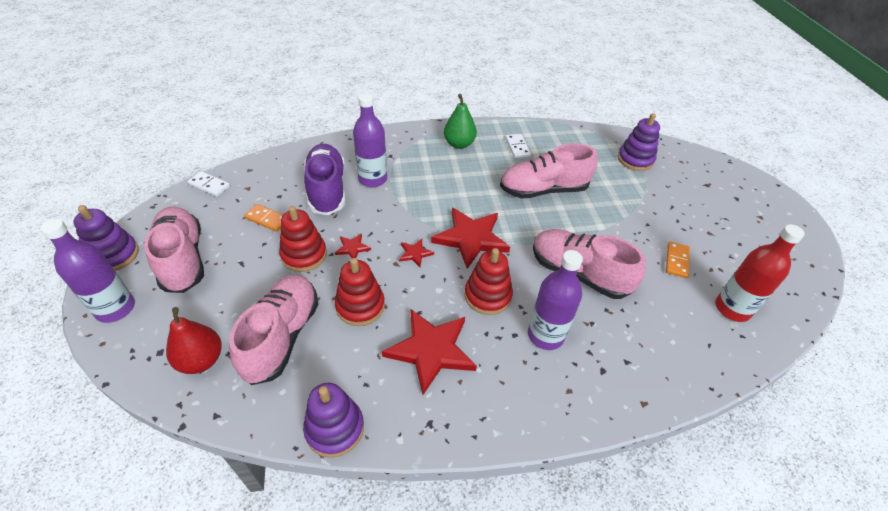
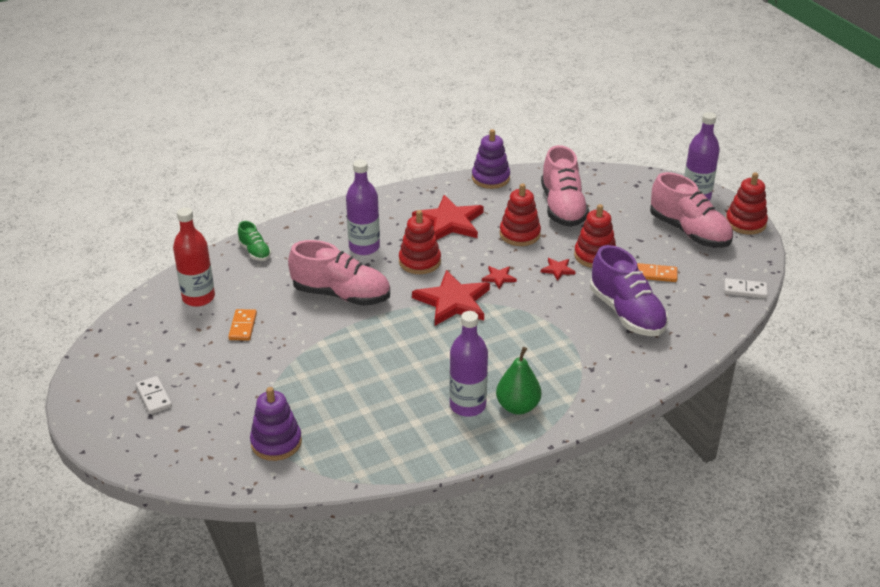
camera: 165 degrees right, 10 degrees down
purple stacking toy [73,205,139,271] -> red stacking toy [726,172,768,235]
red pear [166,307,222,374] -> none
purple bottle [353,93,387,187] -> purple bottle moved to [449,311,488,417]
pink shoe [500,143,598,199] -> none
white domino [505,134,531,158] -> white domino moved to [136,376,172,414]
none -> green shoe [238,221,271,261]

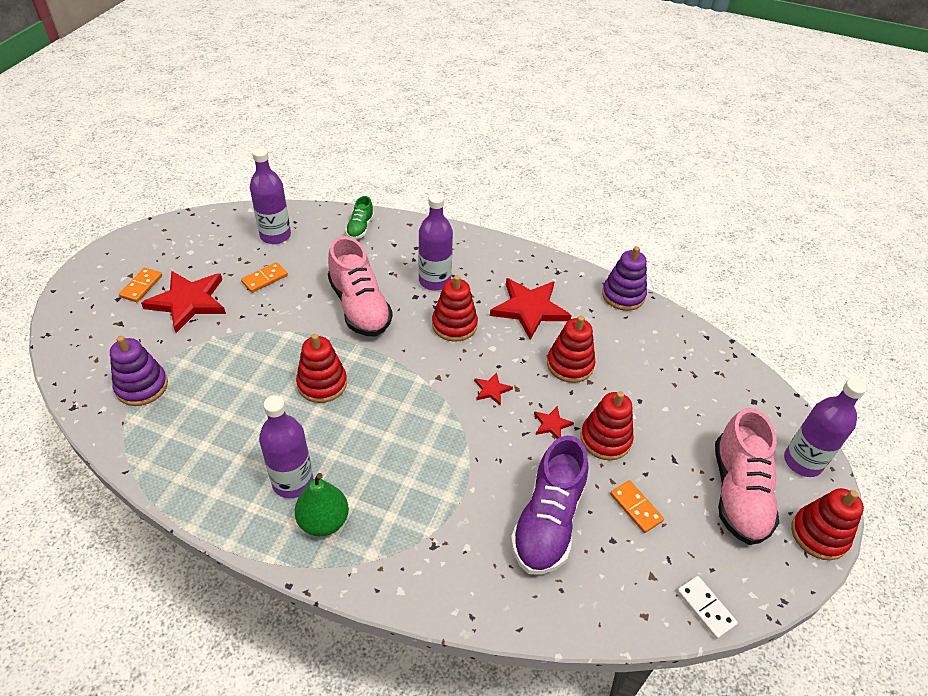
camera: 45 degrees right, 10 degrees up
white domino [136,376,172,414] -> orange domino [119,267,162,302]
red bottle [173,208,215,307] -> purple bottle [250,148,291,244]
red star [412,270,490,326] -> red star moved to [141,271,226,333]
pink shoe [541,145,589,227] -> none
none -> red stacking toy [296,334,347,403]

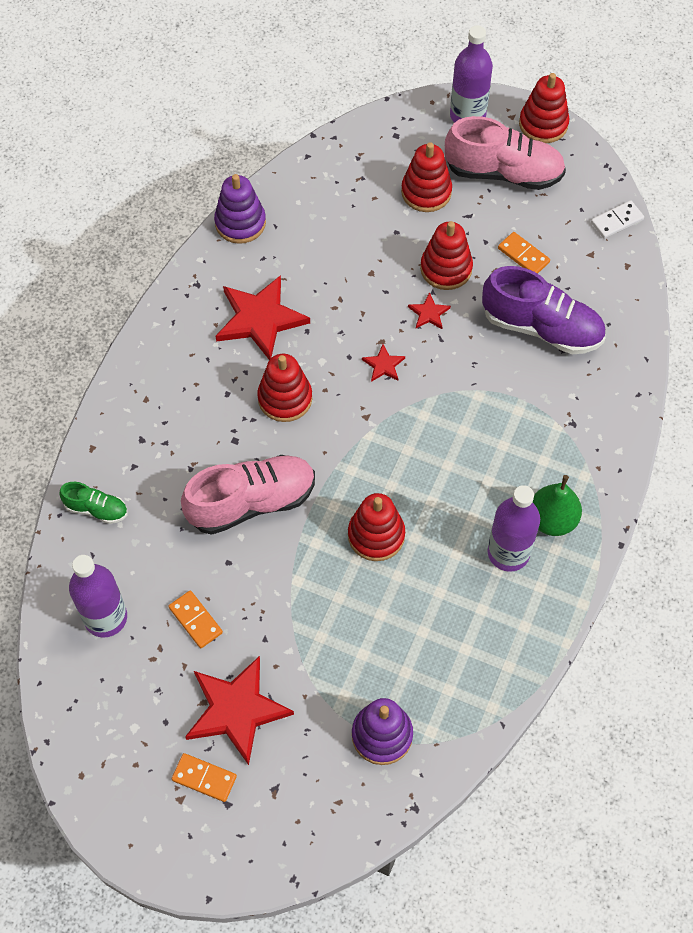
camera: 85 degrees left, 15 degrees up
purple bottle [419,193,453,291] -> none
red stacking toy [547,316,595,383] -> red stacking toy moved to [401,142,452,212]
orange domino [610,480,664,533] -> orange domino turned 75 degrees clockwise [498,232,550,274]

